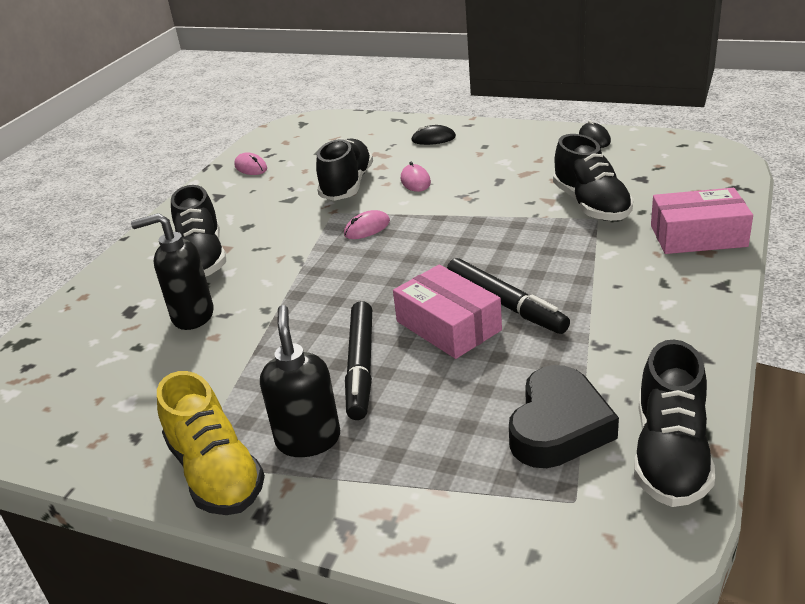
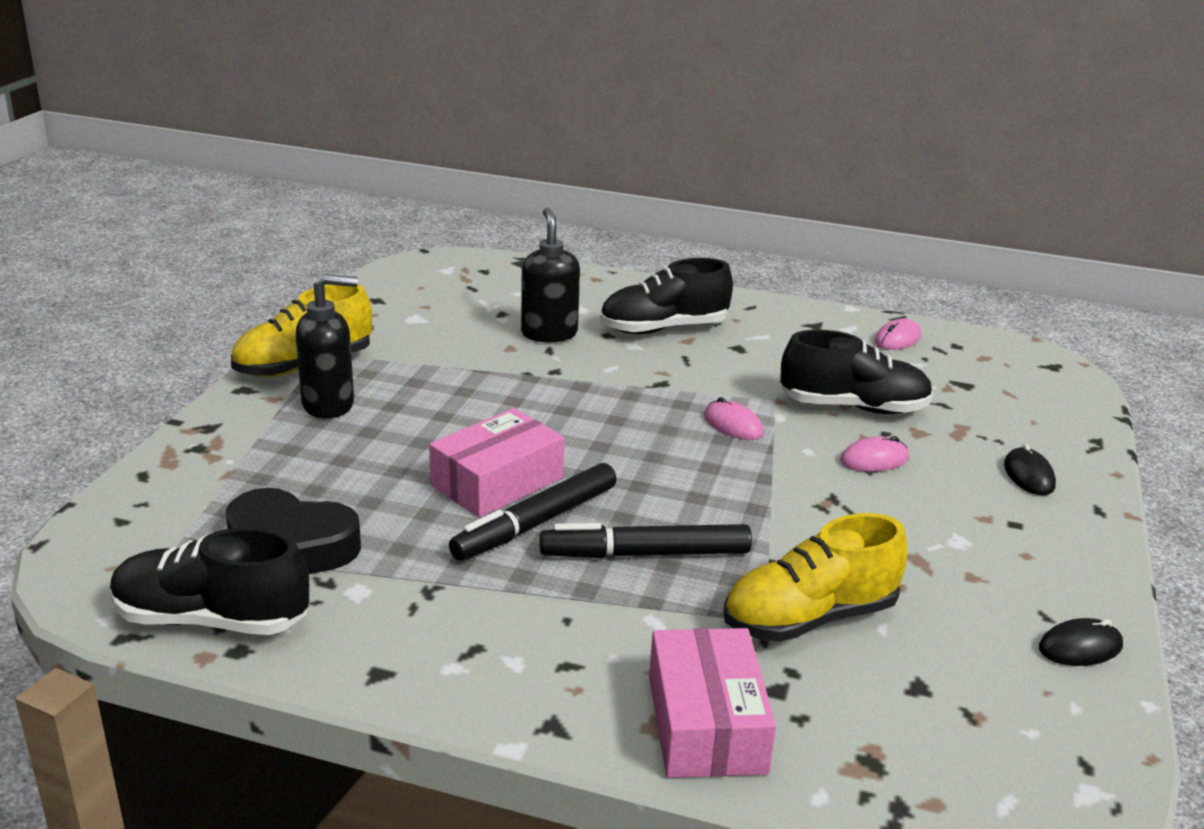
camera: 80 degrees right, 5 degrees down
black marker [345,301,372,420] -> black marker moved to [540,523,752,558]
black shoe [553,134,633,221] -> yellow shoe [724,513,907,642]

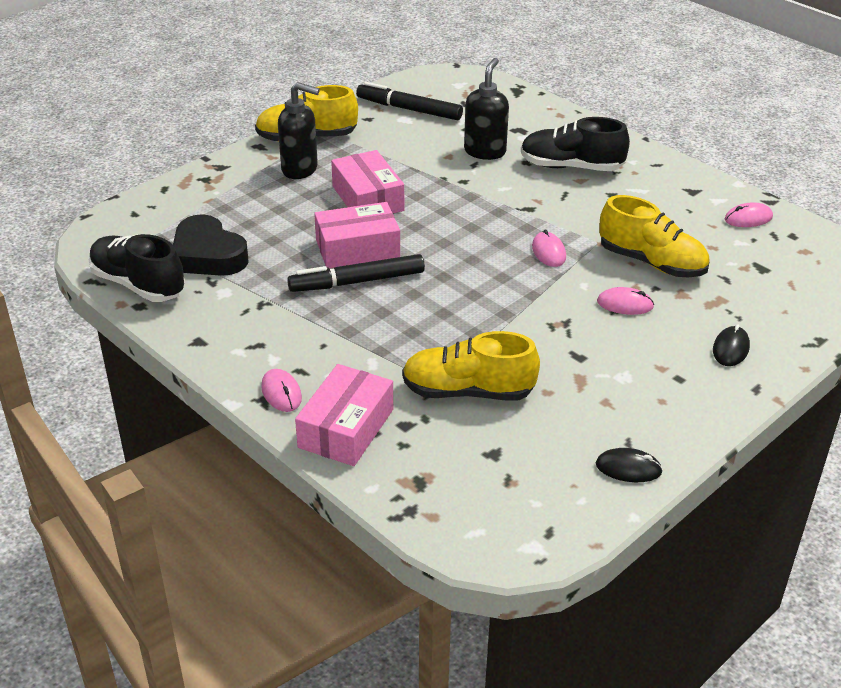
camera: 30 degrees right, 10 degrees up
black marker [540,523,752,558] -> black marker moved to [356,82,463,120]
black shoe [780,330,933,414] -> yellow shoe [599,195,710,277]
none -> pink mouse [261,369,302,412]
none -> pink box [331,150,404,213]

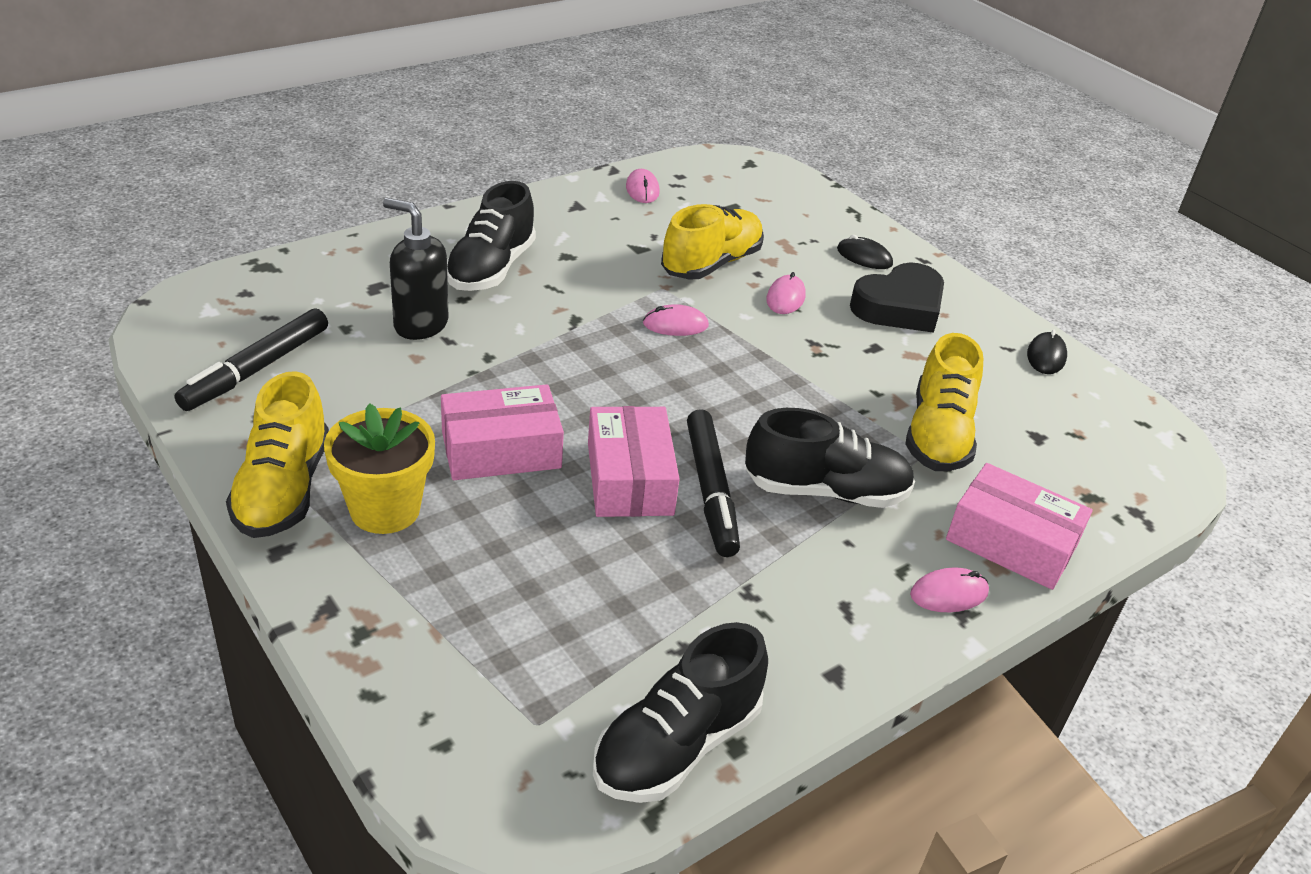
camera: 85 degrees left, 0 degrees up
black heart [173,214,249,276] -> black heart moved to [850,262,944,333]
black soap dispenser [278,82,320,179] -> yellow flower pot [324,403,435,534]
none -> black shoe [745,408,915,508]

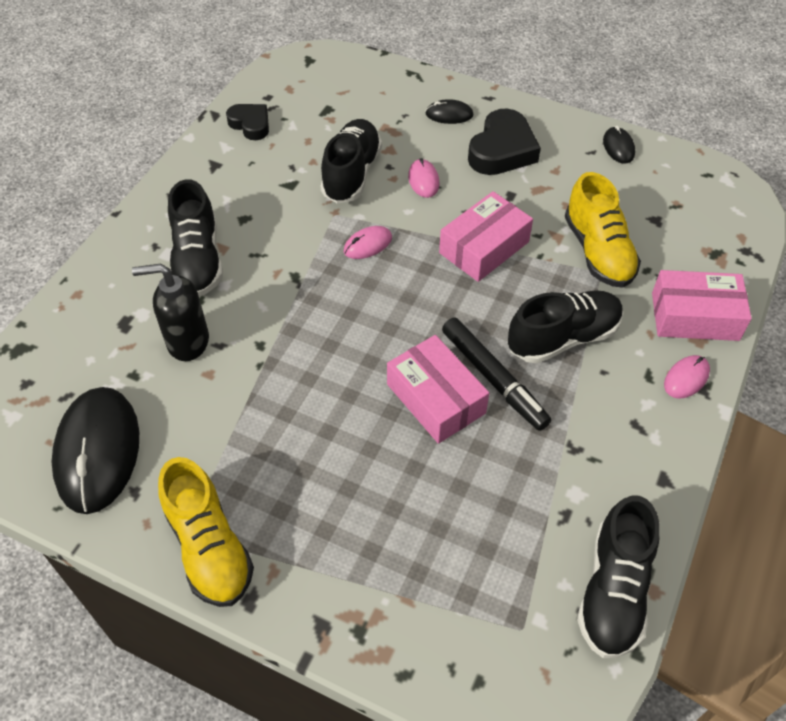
camera: 25 degrees left, 15 degrees up
black marker [174,308,328,411] -> black mouse [52,387,139,514]
yellow flower pot [324,403,435,534] -> none
pink box [441,384,564,480] -> pink box moved to [439,191,533,282]
pink mouse [626,169,660,203] -> black heart [226,104,269,140]
yellow shoe [661,204,764,279] -> black shoe [320,119,382,203]

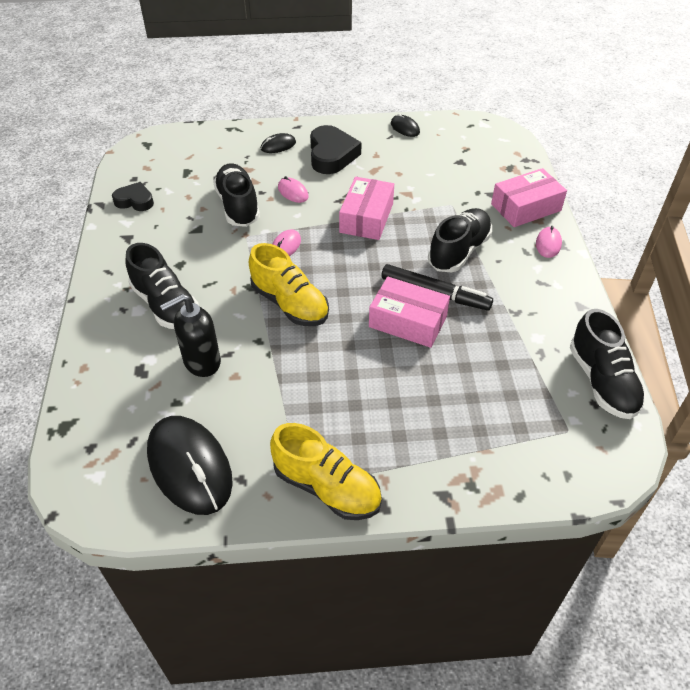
camera: 30 degrees left, 5 degrees down
yellow shoe [565,172,641,288] -> yellow shoe moved to [249,243,329,326]

